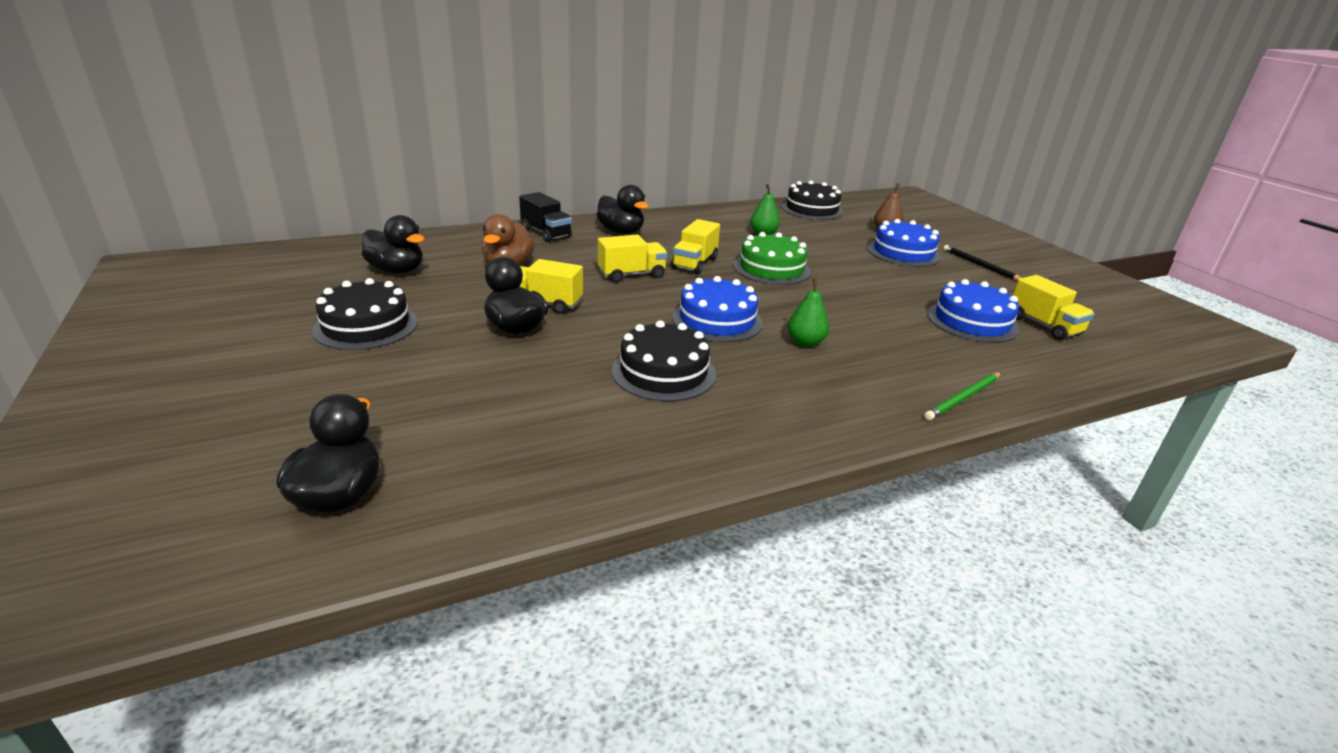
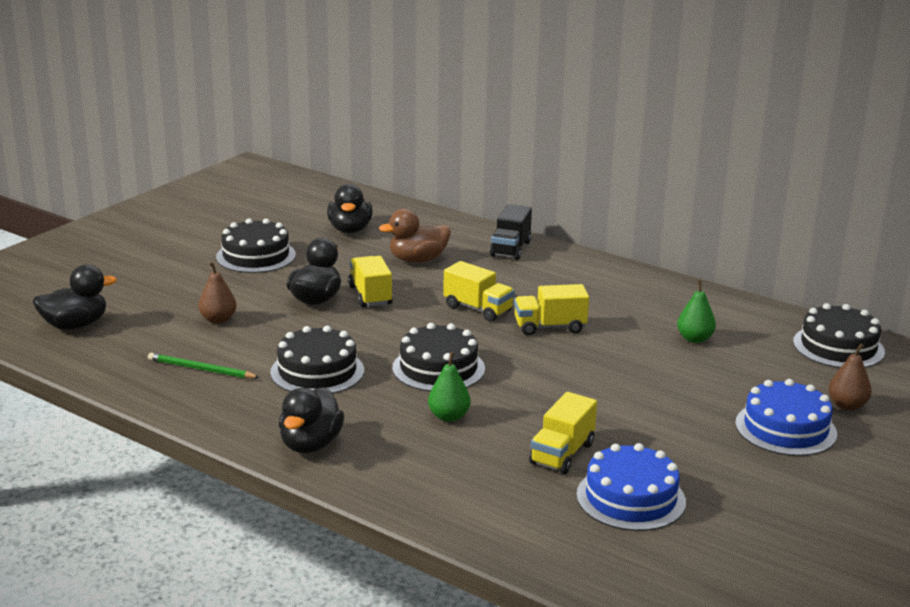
camera: 60 degrees right, 5 degrees down
black duck [596,185,649,234] -> black duck moved to [279,387,344,453]
blue cake [672,276,763,342] -> black cake [392,323,485,392]
green cake [734,232,811,285] -> none
green pencil [924,372,1001,420] -> green pencil moved to [148,353,260,379]
black pencil [943,245,1021,281] -> none
yellow truck [1013,275,1095,340] -> yellow truck moved to [529,392,597,474]
none -> brown pear [199,262,237,324]

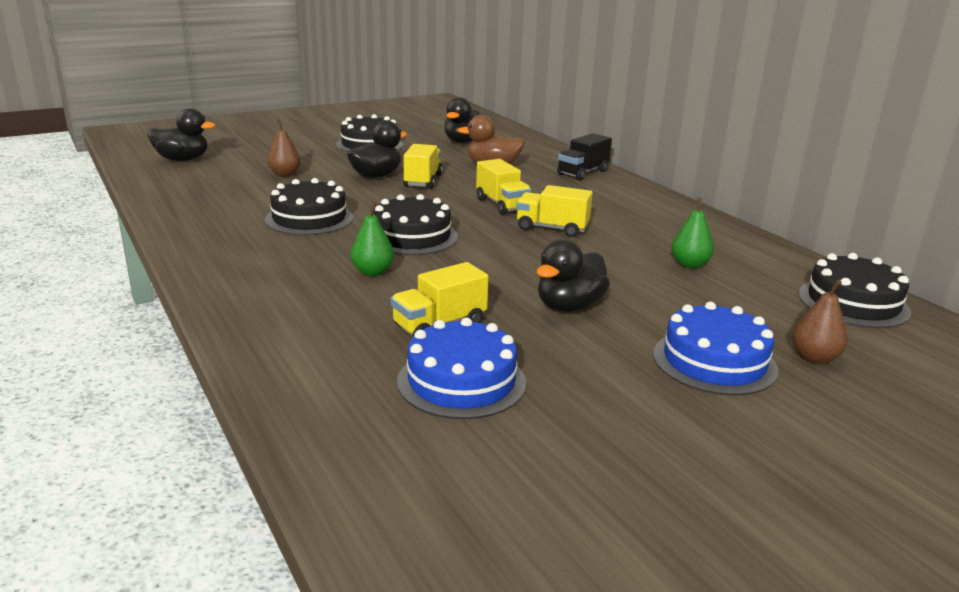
camera: 25 degrees right, 0 degrees up
green pencil [148,353,260,379] -> none
black duck [279,387,344,453] -> black duck moved to [537,239,610,312]

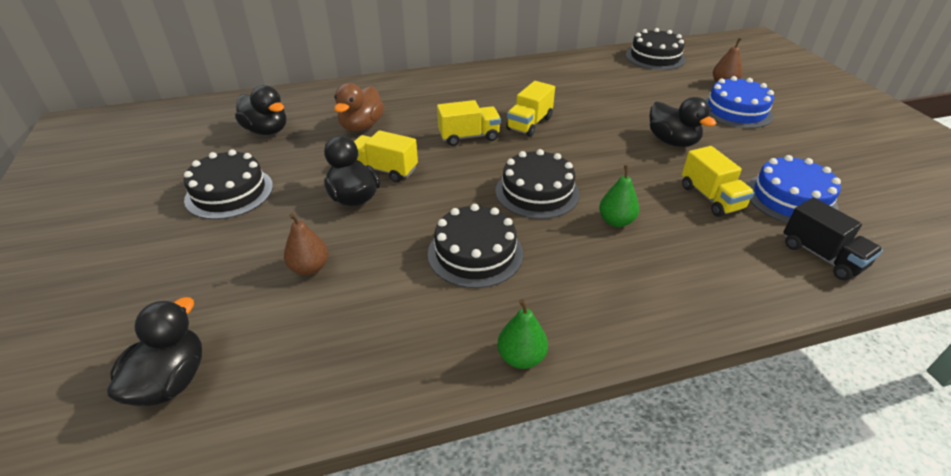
camera: 75 degrees left, 15 degrees up
black truck [557,133,612,180] -> black truck moved to [783,197,883,280]
green pear [671,198,714,268] -> green pear moved to [497,299,548,369]

